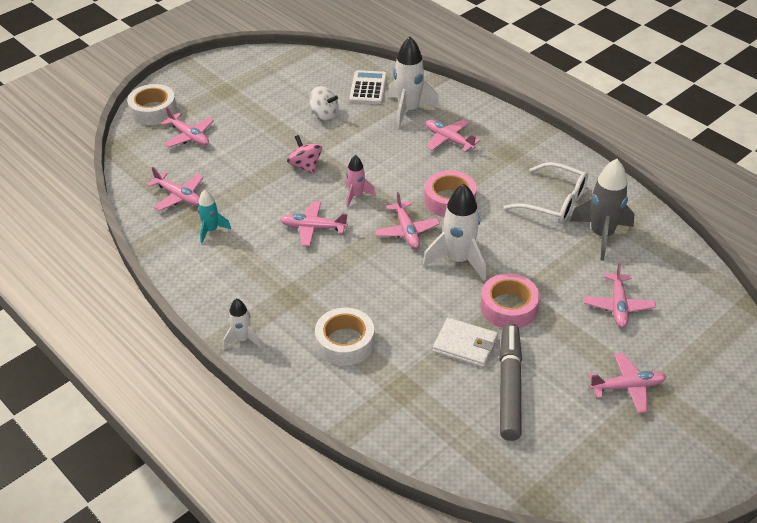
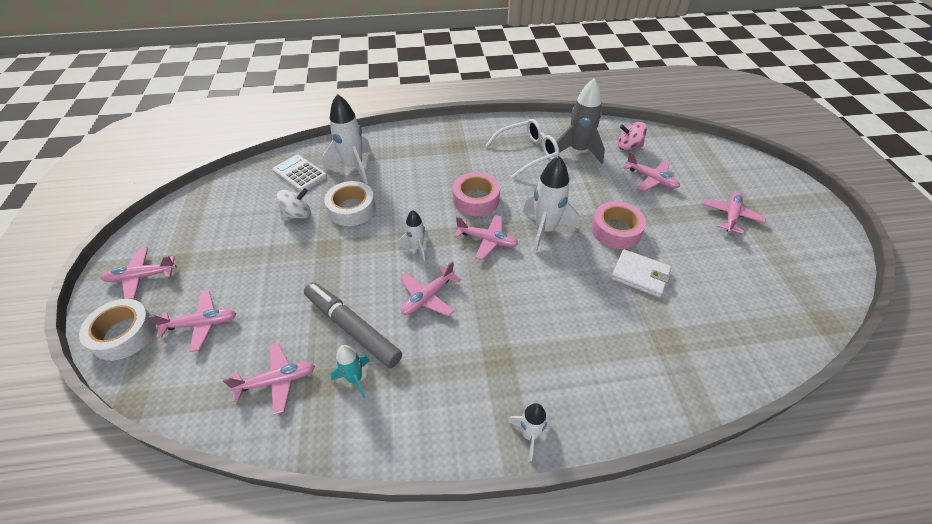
camera: 55 degrees left, 5 degrees up
pink spinning top [287,135,322,174] -> pink spinning top moved to [618,122,647,150]
white tape [315,308,374,366] -> white tape moved to [324,181,376,226]
pink rocket [346,155,376,207] -> white rocket [398,210,429,261]
pink plane [426,119,480,152] -> pink plane moved to [101,248,176,299]
white wallet [433,318,498,367] -> white wallet turned 60 degrees clockwise [611,249,671,298]
grey marker [499,323,522,441] -> grey marker moved to [304,282,402,368]

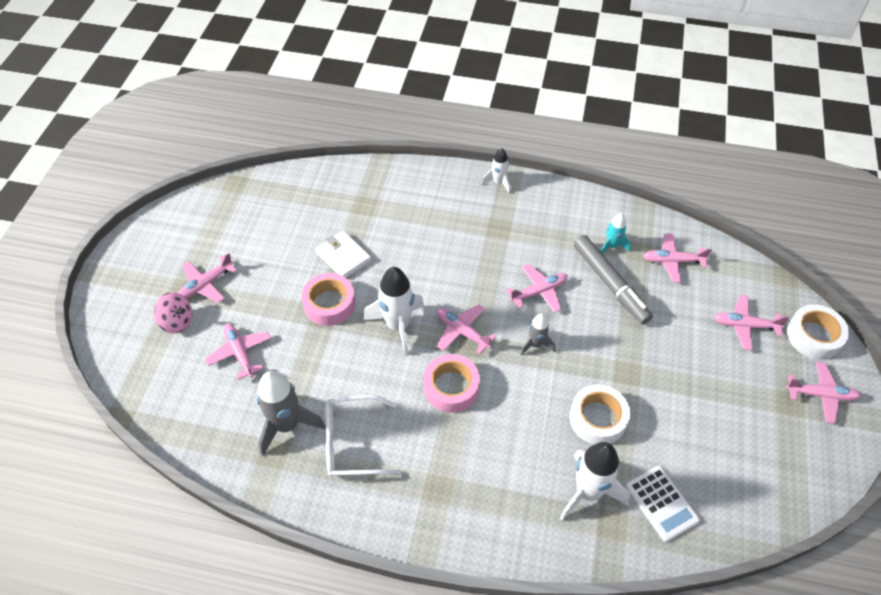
camera: 160 degrees left, 5 degrees up
white spinning top [277,188,311,219] -> none
white rocket [398,210,429,261] -> grey rocket [520,314,556,356]
pink spinning top [618,122,647,150] -> pink spinning top moved to [153,292,193,333]

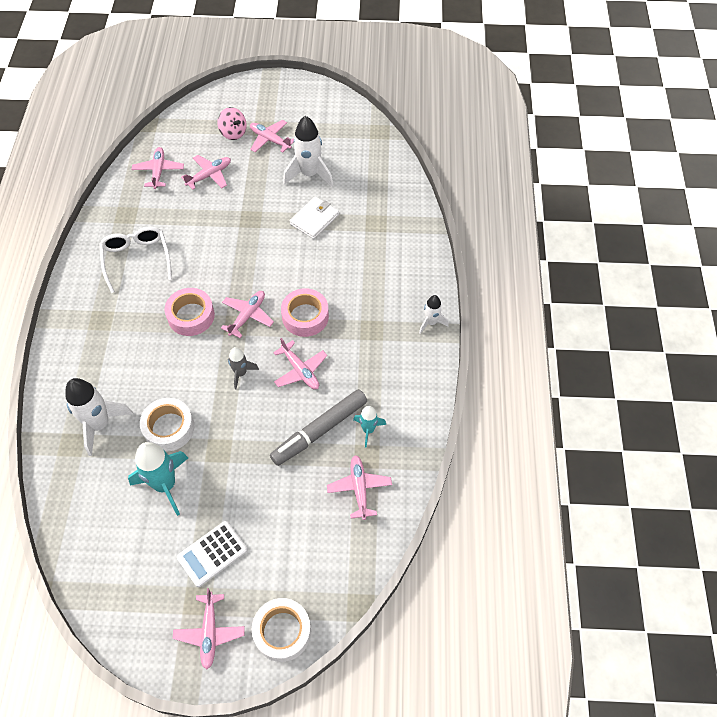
camera: 80 degrees right, 5 degrees up
pink spinning top [153,292,193,333] -> pink spinning top turned 60 degrees counterclockwise [217,107,247,140]
grey rocket [257,371,326,456] -> none
pink tape [301,273,356,326] -> pink tape moved to [281,288,329,337]
white rocket [364,267,424,356] -> white rocket moved to [283,116,334,187]
white calculator [626,466,700,542] -> white calculator moved to [177,521,247,587]
pink plane [714,295,789,350] -> pink plane moved to [131,147,184,189]
none -> turquoise rocket [128,442,188,516]

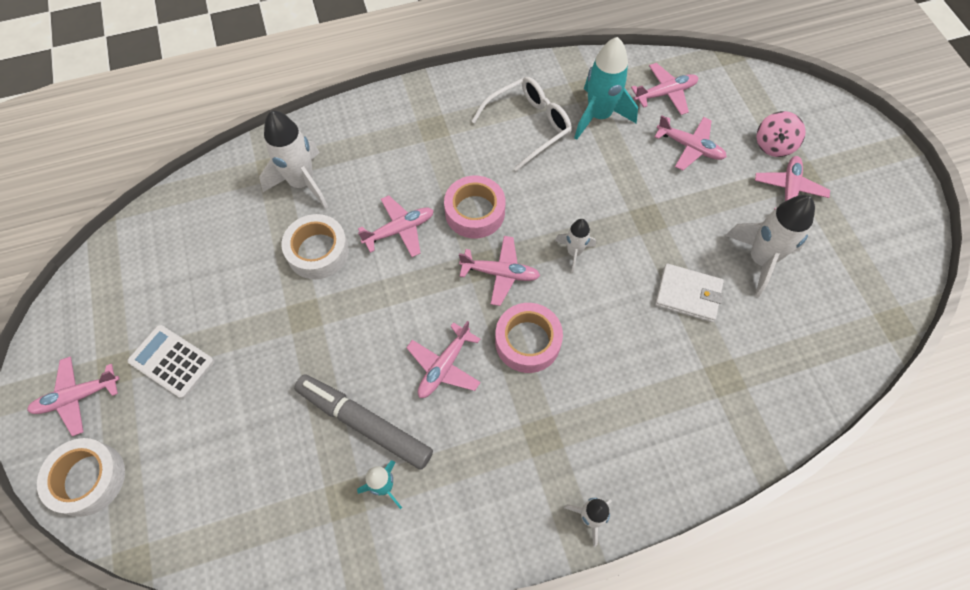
camera: 70 degrees right, 5 degrees up
turquoise rocket [128,442,188,516] -> turquoise rocket moved to [574,37,638,140]
grey rocket [228,347,259,389] -> none
pink plane [327,455,392,520] -> pink plane moved to [358,195,434,257]
none -> white rocket [555,219,596,273]

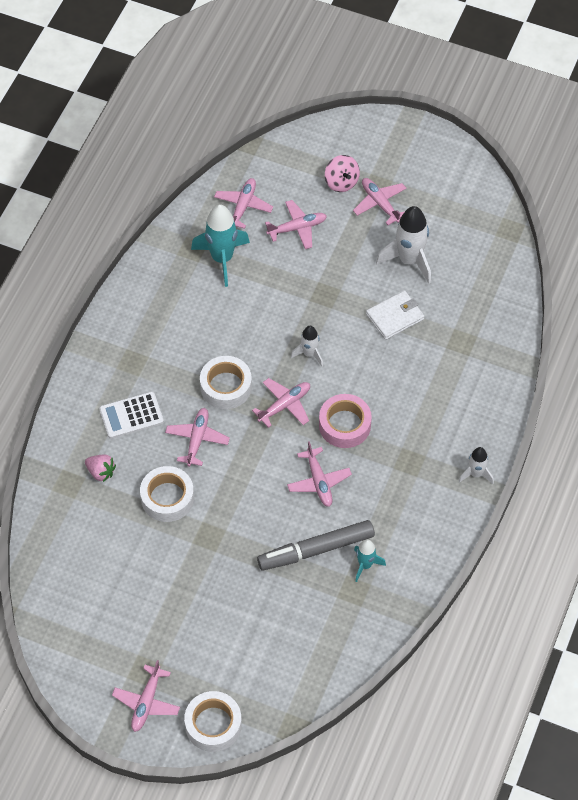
camera: 50 degrees left, 5 degrees down
white calculator [128,325,214,399] -> white calculator moved to [99,392,164,439]
white rocket [259,110,328,209] -> pink strawberry [85,454,116,482]
pink tape [444,176,505,238] -> white tape [200,356,252,409]
white glasses [471,77,572,171] -> none

